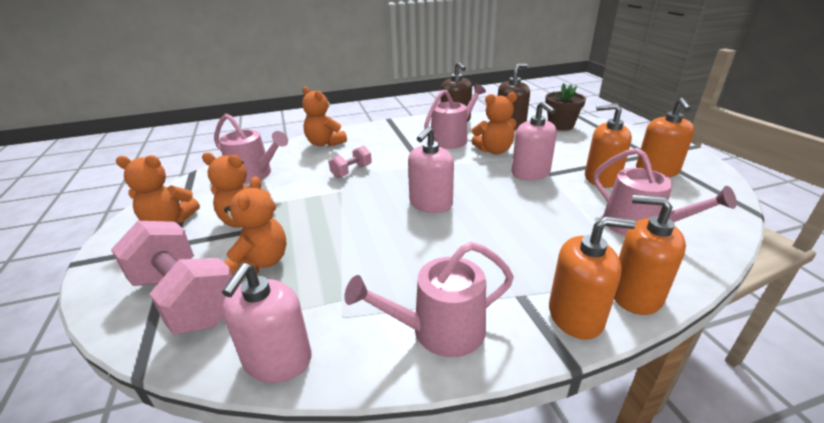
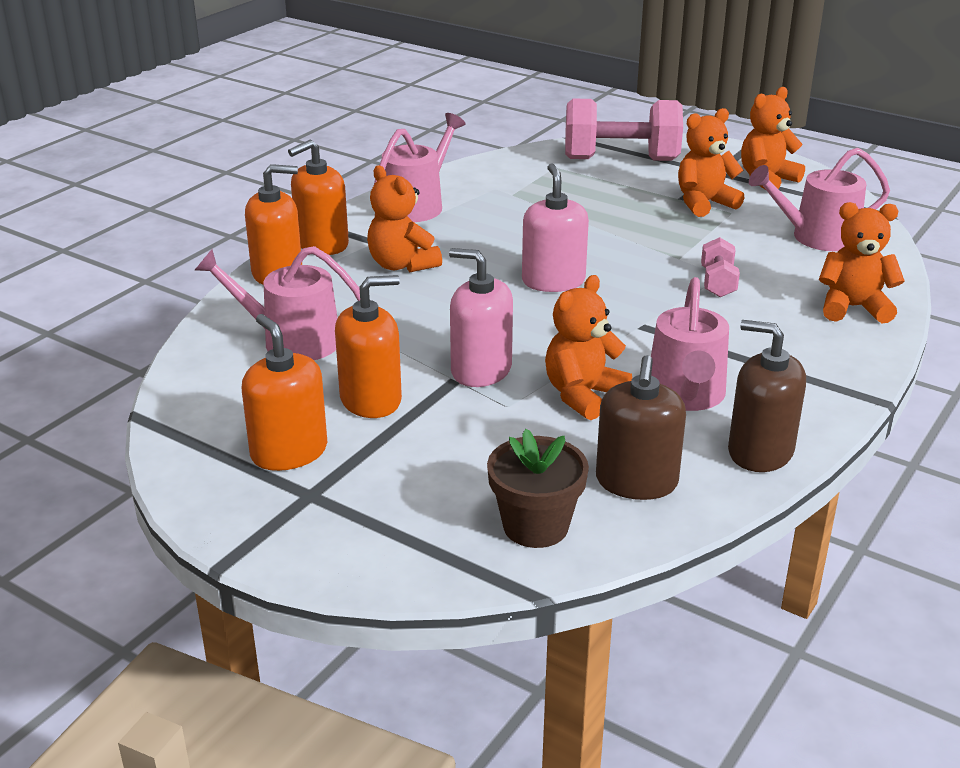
camera: 140 degrees right, 0 degrees up
pink soap dispenser [222,263,311,383] -> none
orange teddy bear [224,176,287,276] -> orange teddy bear moved to [367,165,442,272]

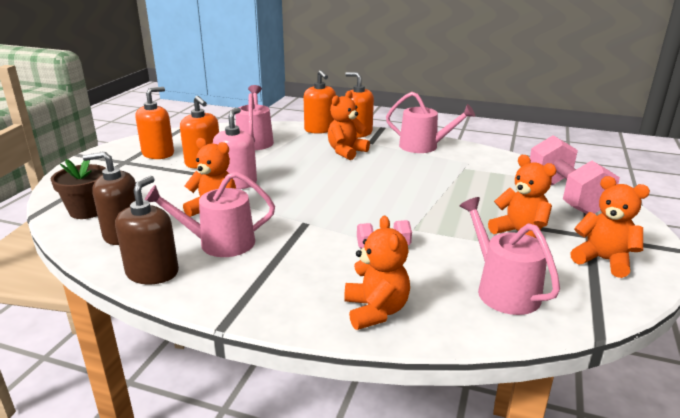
camera: 75 degrees right, 5 degrees down
pink soap dispenser [522,163,589,292] -> none

